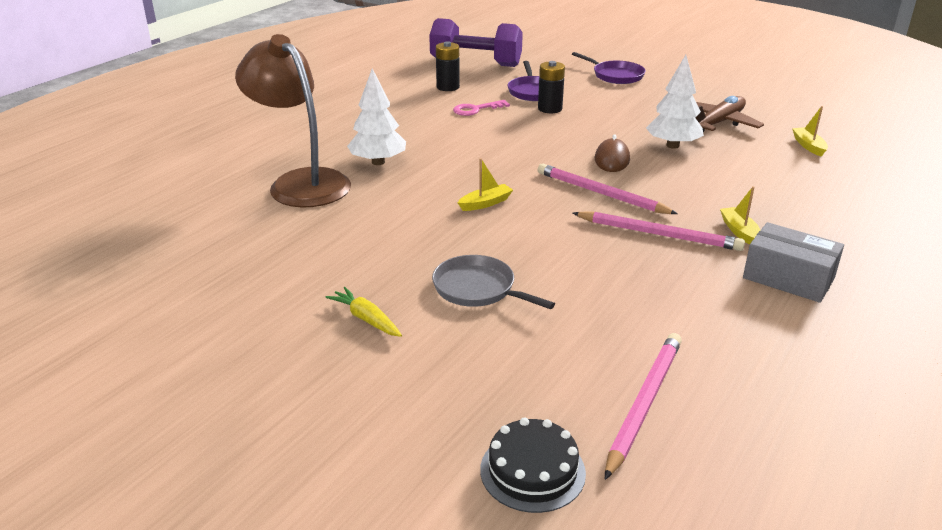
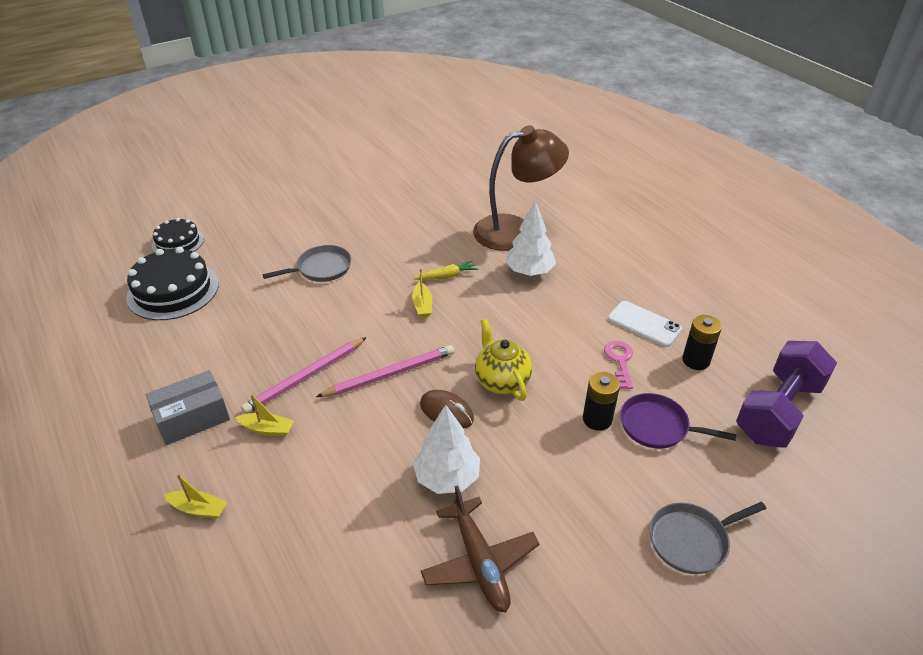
camera: 115 degrees right, 10 degrees up
yellow carrot [326,287,402,337] -> yellow carrot moved to [413,260,478,280]
purple pan [572,52,646,84] -> grey pan [649,502,766,574]
pink pencil [605,333,682,480] -> black cake [126,247,219,320]
yellow boat [792,106,828,157] -> yellow boat moved to [164,474,227,519]
none -> yellow teapot [475,319,532,401]
none -> white phone [608,301,682,347]

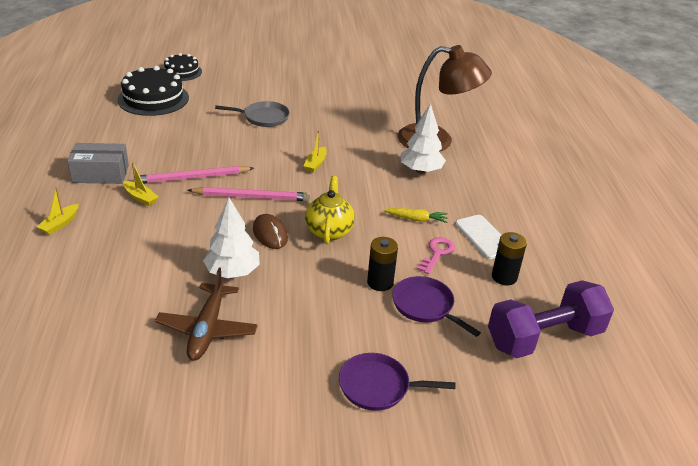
camera: 25 degrees right, 5 degrees down
yellow boat [164,474,227,519] -> yellow boat turned 75 degrees clockwise [37,187,78,235]
yellow carrot [413,260,478,280] -> yellow carrot moved to [383,208,448,223]
grey pan [649,502,766,574] -> purple pan [339,353,455,411]

